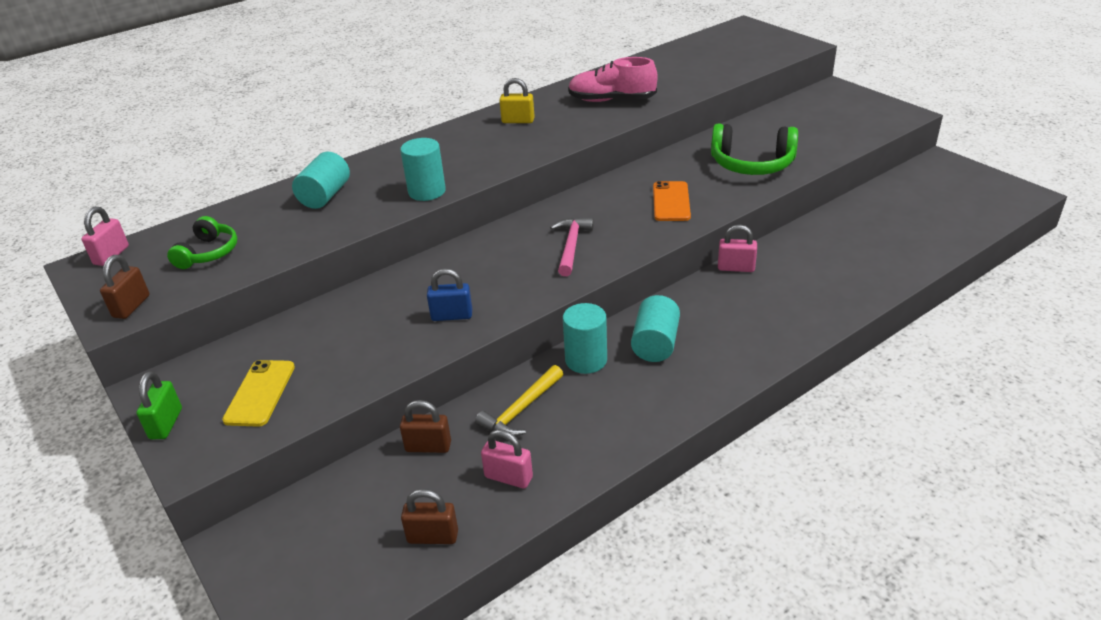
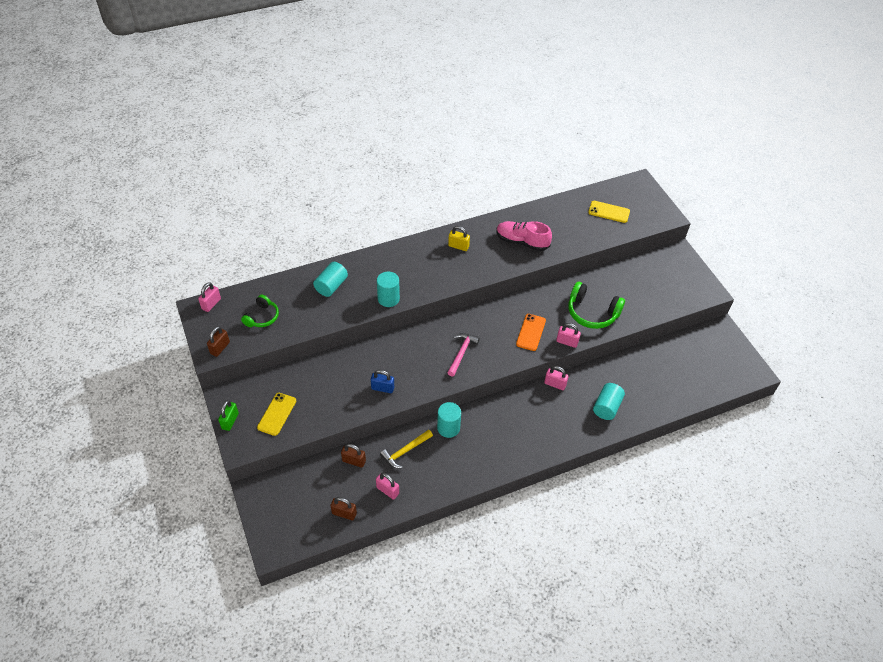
camera: 10 degrees right, 15 degrees up
turquoise cylinder [631,295,680,362] -> turquoise cylinder moved to [593,383,625,420]
none -> pink padlock [556,323,581,348]
none -> yellow phone [588,201,630,223]

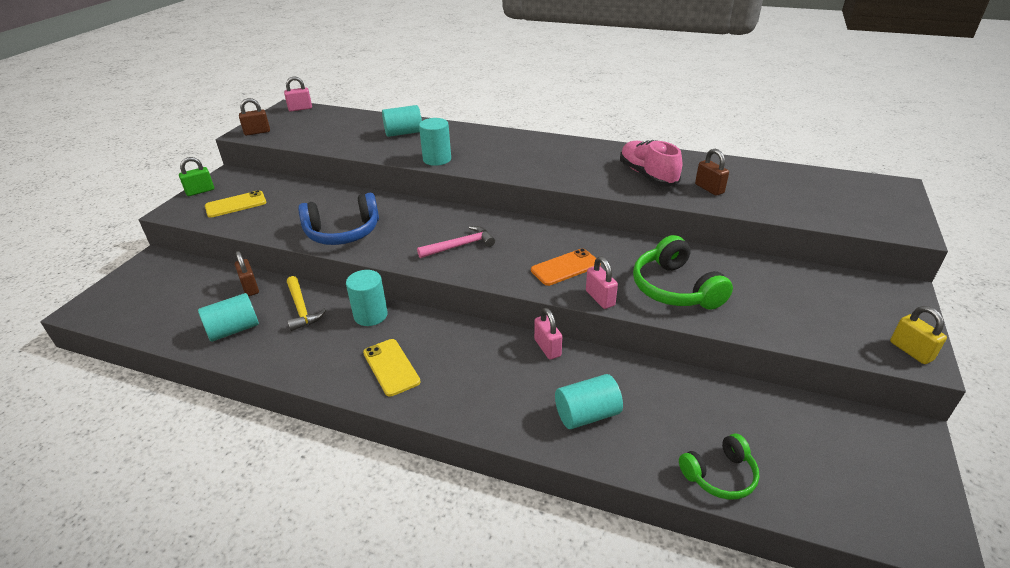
camera: 45 degrees right, 15 degrees down
green headphones [241,295,279,327] -> green headphones moved to [679,434,760,499]
brown padlock [331,497,357,520] -> brown padlock moved to [695,149,729,196]
blue padlock [371,370,394,393] -> blue headphones [298,192,379,245]
pink padlock [376,473,399,500] -> turquoise cylinder [198,293,259,342]
yellow hammer [380,430,433,468] -> yellow hammer turned 120 degrees counterclockwise [287,276,326,331]
yellow padlock [448,226,470,251] -> yellow padlock moved to [890,306,947,364]
yellow phone [588,201,630,223] -> yellow phone moved to [363,339,421,397]

